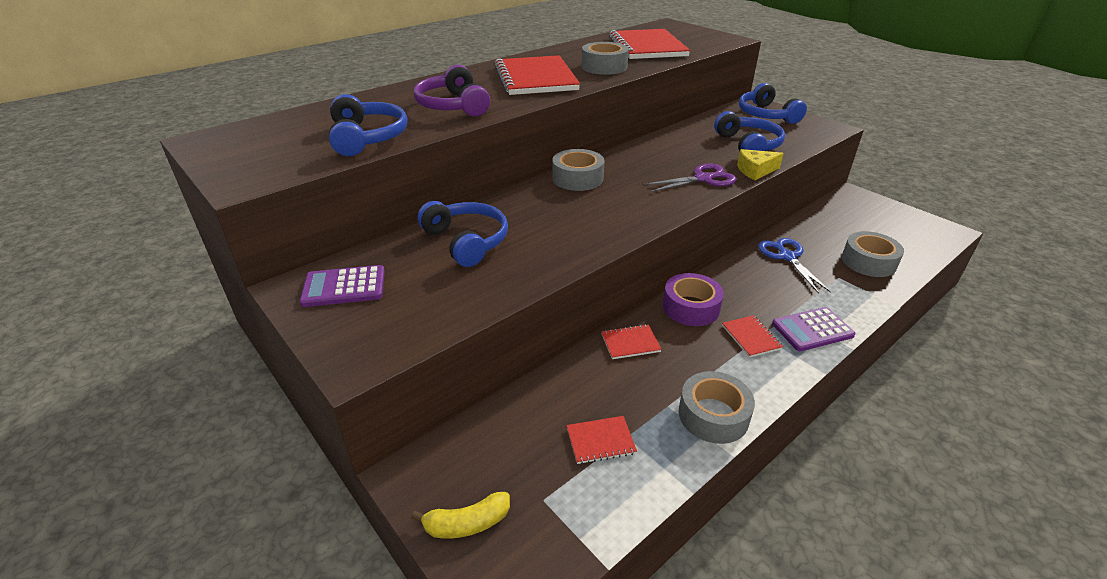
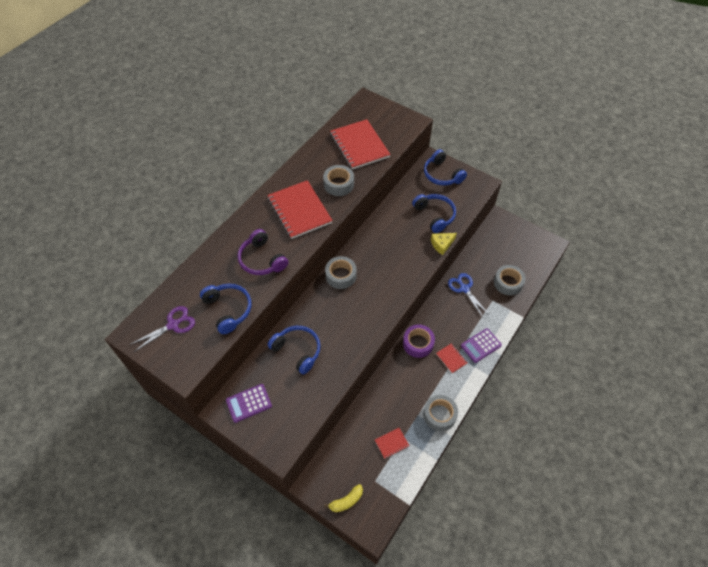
camera: 15 degrees left, 20 degrees up
red notebook [601,324,662,359] -> none
purple scissors [644,164,737,192] -> purple scissors moved to [129,306,195,352]

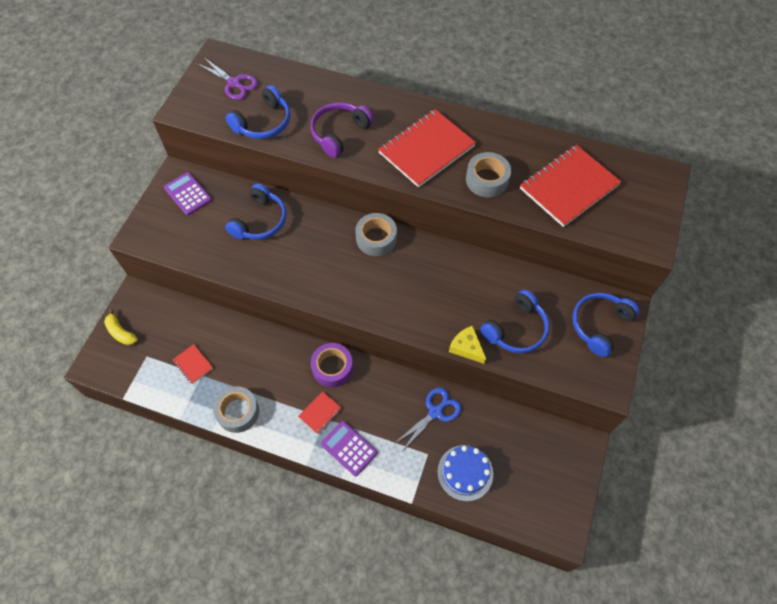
camera: 75 degrees right, 5 degrees up
grey tape [494,265,526,296] -> blue cake [437,445,493,501]

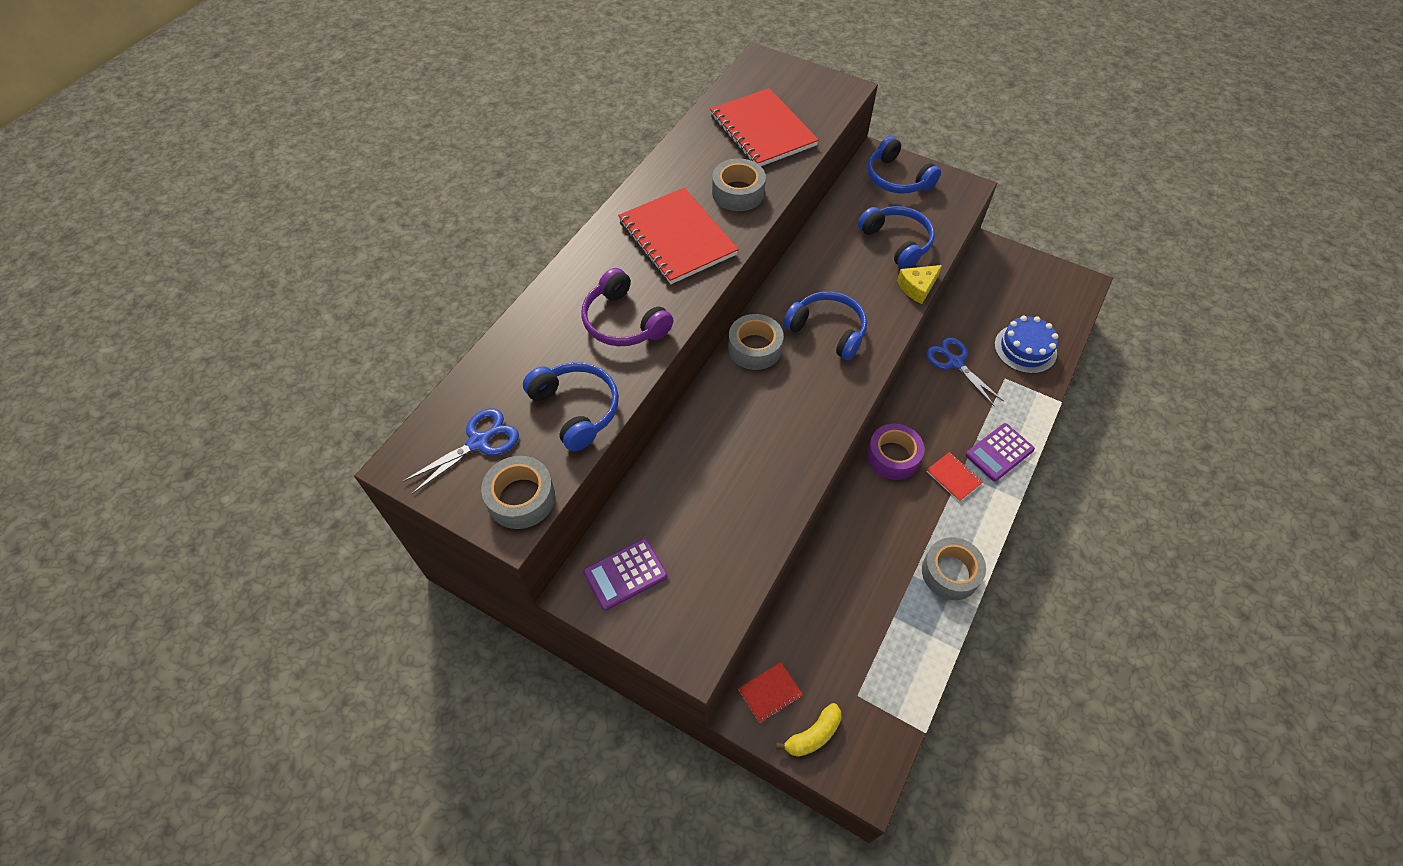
camera: 80 degrees left, 5 degrees down
red notebook [173,344,213,384] -> red notebook moved to [738,662,803,723]
purple scissors [196,58,258,100] -> blue scissors [402,408,519,494]
blue headphones [225,184,287,240] -> blue headphones moved to [783,291,867,360]
none -> grey tape [481,456,555,529]

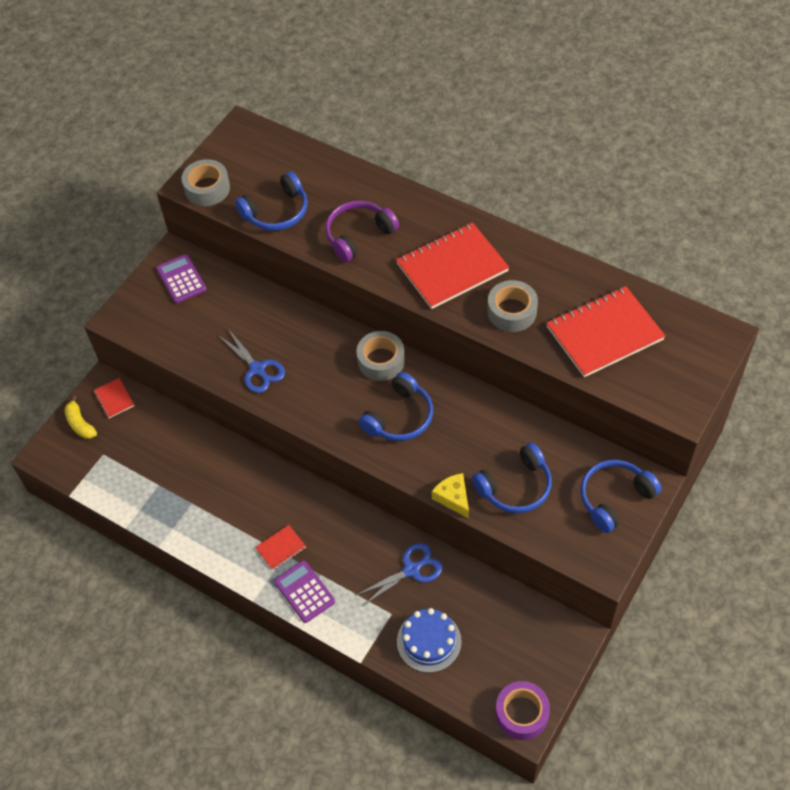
camera: 95 degrees right, 0 degrees up
blue scissors [402,408,519,494] -> blue scissors moved to [218,329,285,393]
purple tape [867,424,924,480] -> purple tape moved to [495,681,550,740]
grey tape [922,537,986,600] -> none

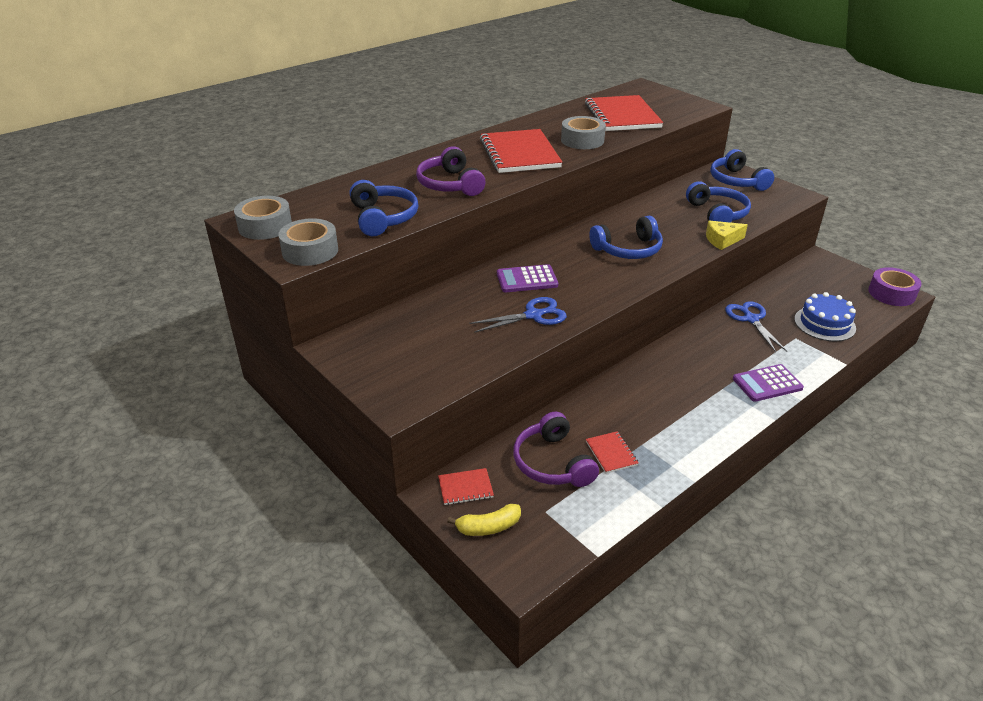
camera: 75 degrees left, 20 degrees down
purple calculator [156,254,207,303] -> purple calculator moved to [497,264,558,292]
red notebook [255,525,306,570] -> red notebook moved to [586,431,639,473]
grey tape [357,331,405,381] -> grey tape moved to [234,196,292,240]
blue headphones [358,372,433,441] -> blue headphones turned 105 degrees clockwise [589,216,663,259]
none -> purple headphones [513,412,599,487]

